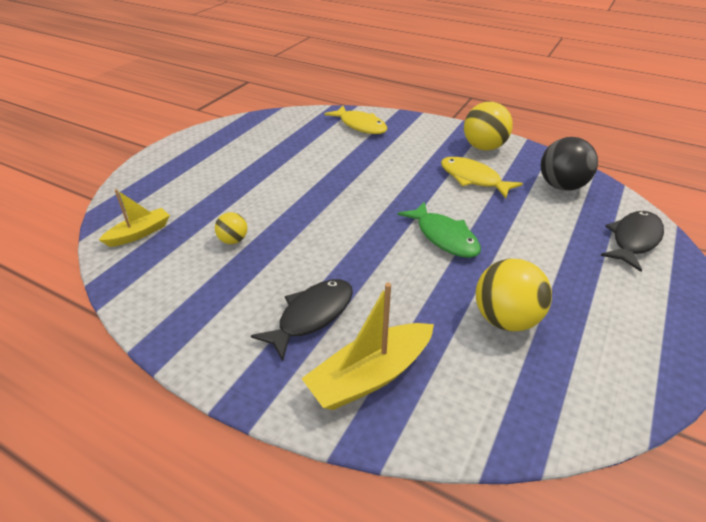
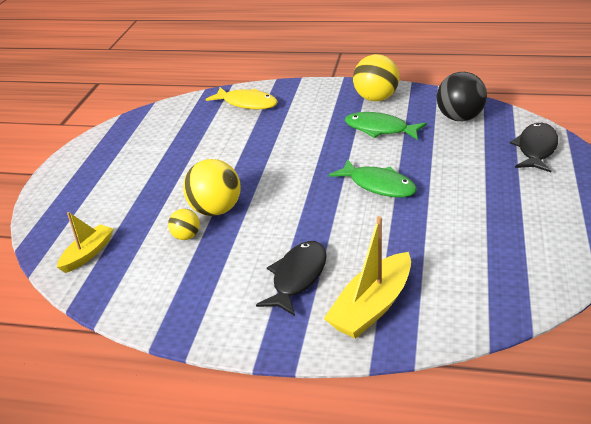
camera: 15 degrees left, 5 degrees down
yellow fish [441,157,523,198] -> green fish [345,112,427,140]
yellow ball [476,258,552,331] -> yellow ball moved to [183,159,241,216]

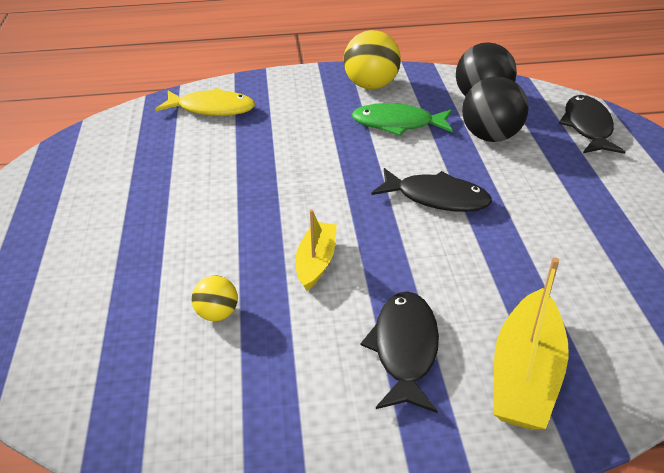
camera: 20 degrees left, 5 degrees up
yellow boat [57,212,113,273] -> yellow boat moved to [295,209,337,291]
yellow ball [183,159,241,216] -> none
green fish [329,160,417,198] -> black fish [371,168,492,212]
none -> black ball [462,77,529,142]

